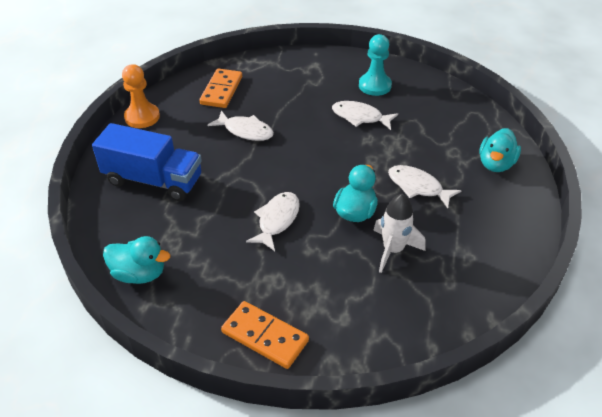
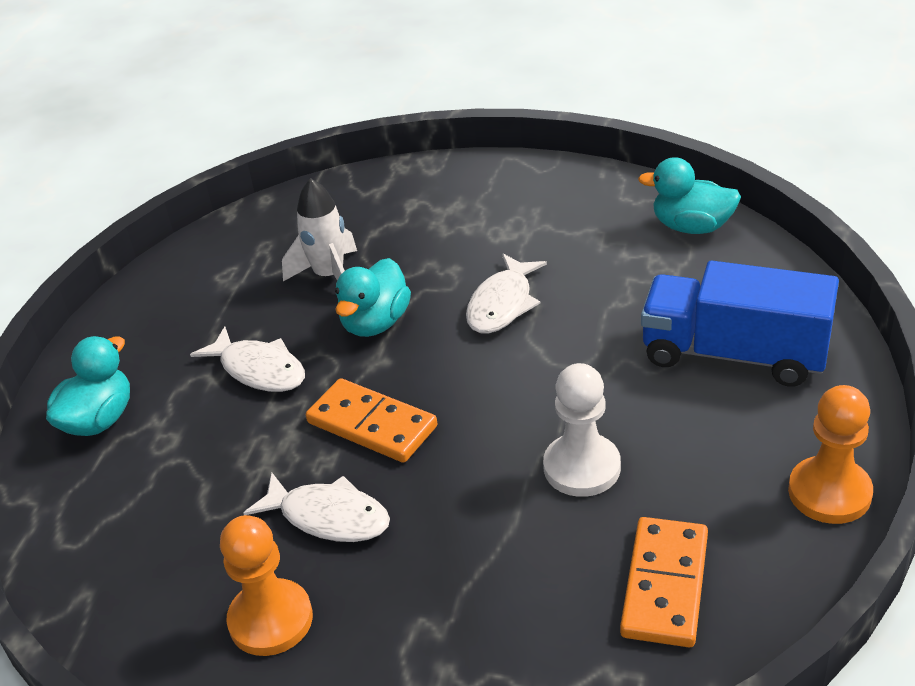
camera: 175 degrees left, 5 degrees down
white fish [208,110,274,141] -> white pawn [543,363,621,497]
orange domino [221,301,309,369] -> orange domino moved to [306,378,437,463]
turquoise pawn [359,34,392,96] -> orange pawn [220,515,313,656]

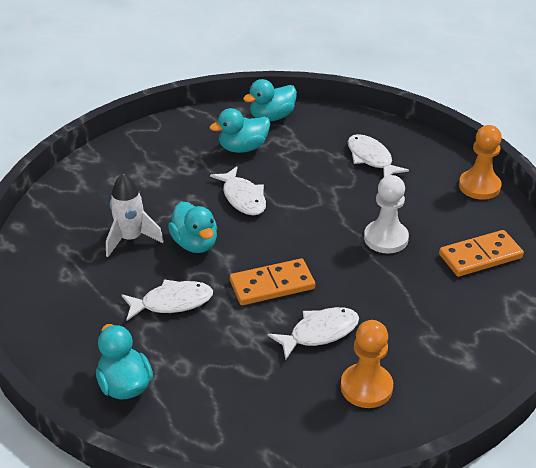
camera: 55 degrees left, 0 degrees up
orange domino [620,517,708,647] -> orange domino turned 75 degrees counterclockwise [439,230,524,277]
blue truck [641,261,839,387] -> white fish [348,134,409,177]
none -> turquoise duck [210,108,270,153]

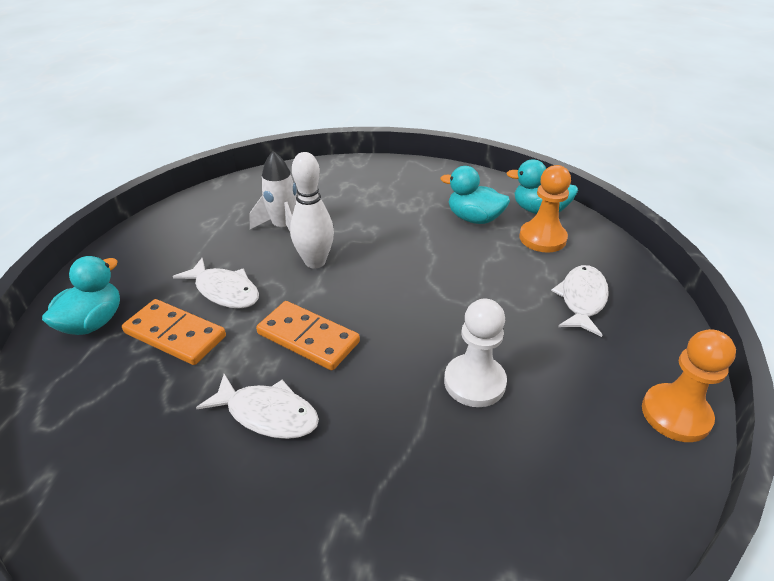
camera: 50 degrees right, 0 degrees up
turquoise duck [168,202,217,253] -> white bowling pin [290,152,334,269]
white fish [210,167,266,215] -> none
orange pawn [341,320,393,408] -> orange pawn moved to [519,165,571,253]
orange domino [439,230,524,277] -> orange domino moved to [122,299,226,365]

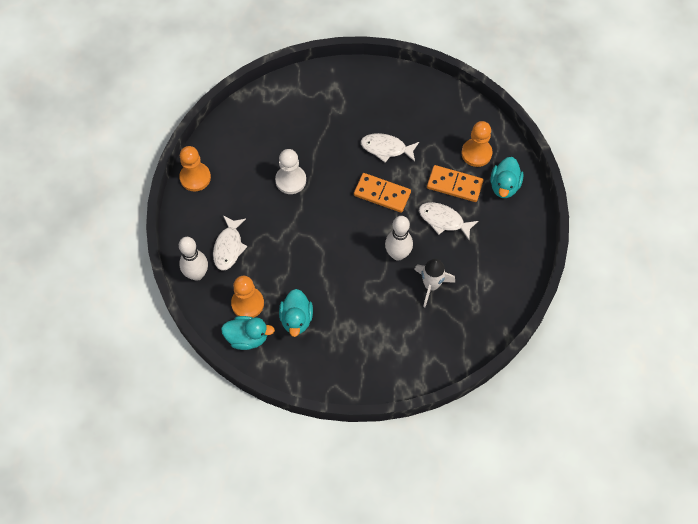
camera: 170 degrees right, 25 degrees up
turquoise duck [440,166,510,224] -> turquoise duck turned 75 degrees clockwise [279,289,313,337]
none -> white bowling pin [179,237,208,281]
none -> orange pawn [461,121,492,167]

